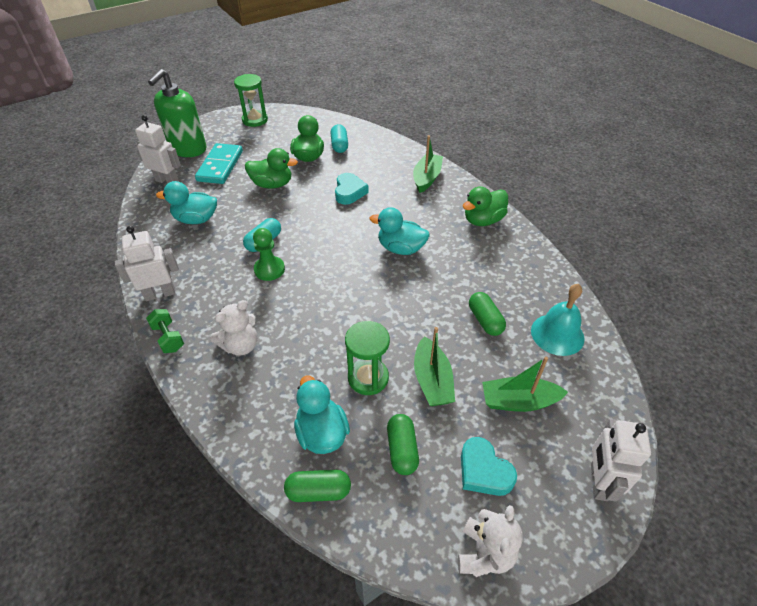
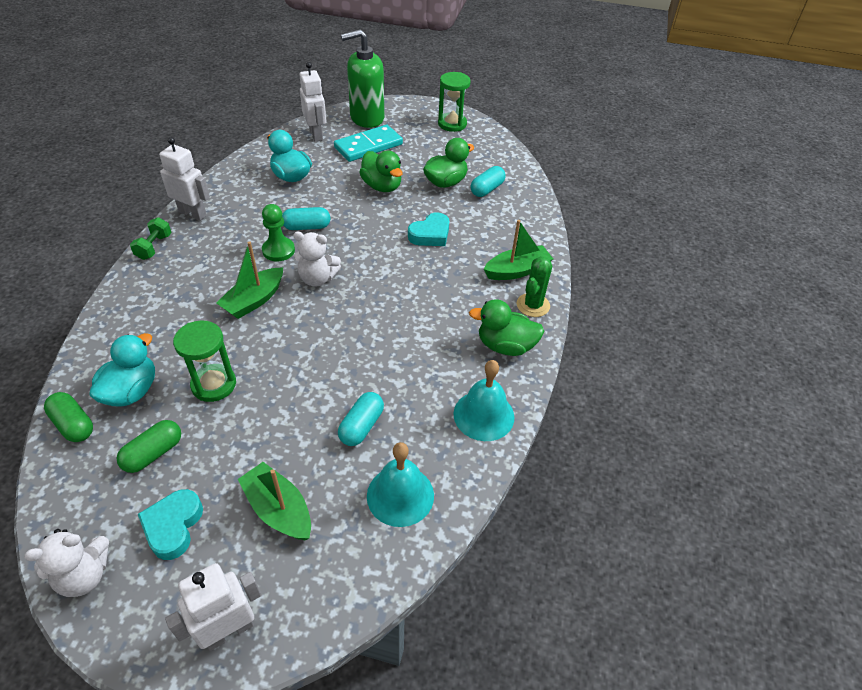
camera: 45 degrees right, 0 degrees up
white teddy bear [210,300,257,356] -> white teddy bear moved to [293,232,341,287]
turquoise duck [370,207,430,255] -> none
green boat [414,327,455,406] -> green boat moved to [216,241,283,319]
green capsule [469,292,506,336] -> turquoise capsule [338,392,384,446]
none -> turquoise bell [454,360,515,441]
none -> green cactus [517,256,553,317]

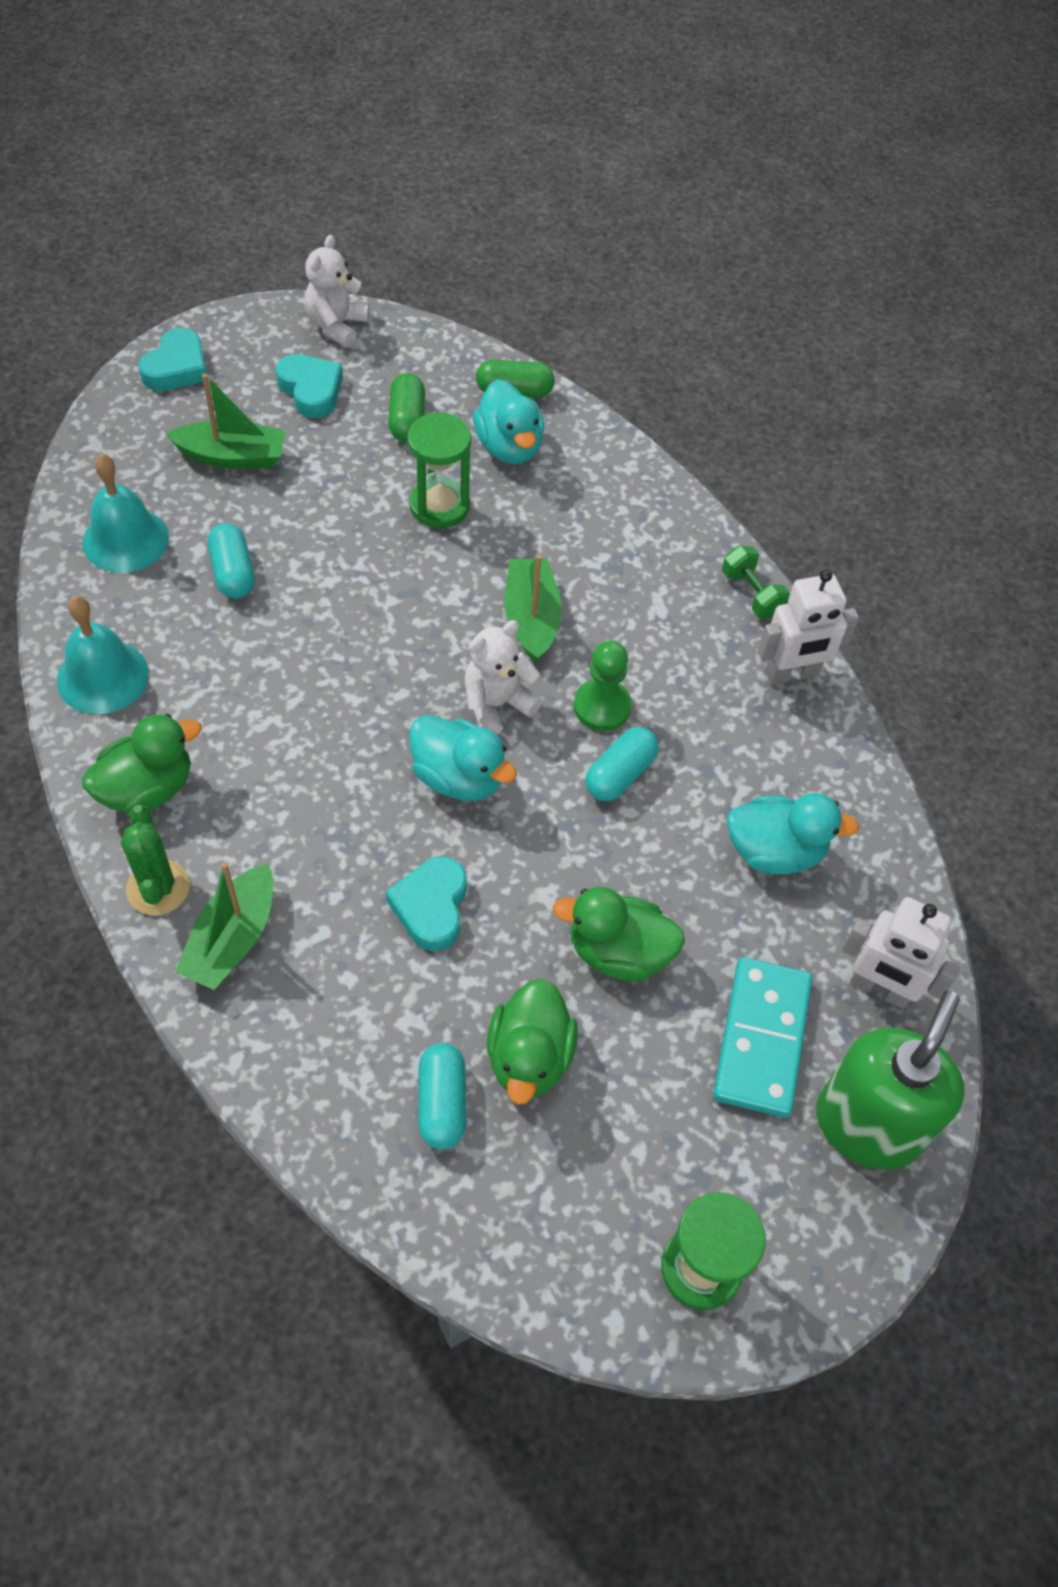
camera: 135 degrees right, 10 degrees up
white robot [165,563,261,651] -> turquoise heart [139,328,206,391]
none -> turquoise duck [409,715,517,801]

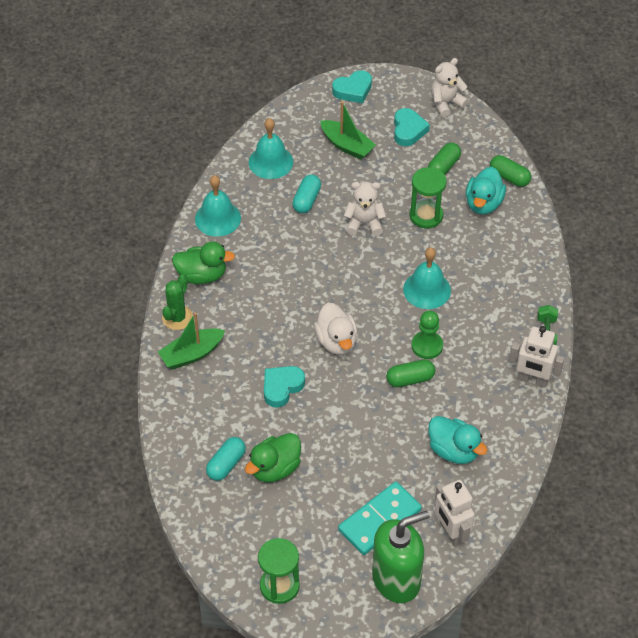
camera: 40 degrees right, 5 degrees down
turquoise duck [409,715,517,801] -> white duck [314,303,357,355]
white teddy bear [464,620,542,735] -> white teddy bear moved to [344,182,386,236]
green boat [504,554,562,663] -> turquoise bell [403,247,451,309]
green duck [553,887,685,982] -> none
turquoise capsule [585,727,659,801] -> green capsule [386,359,435,387]

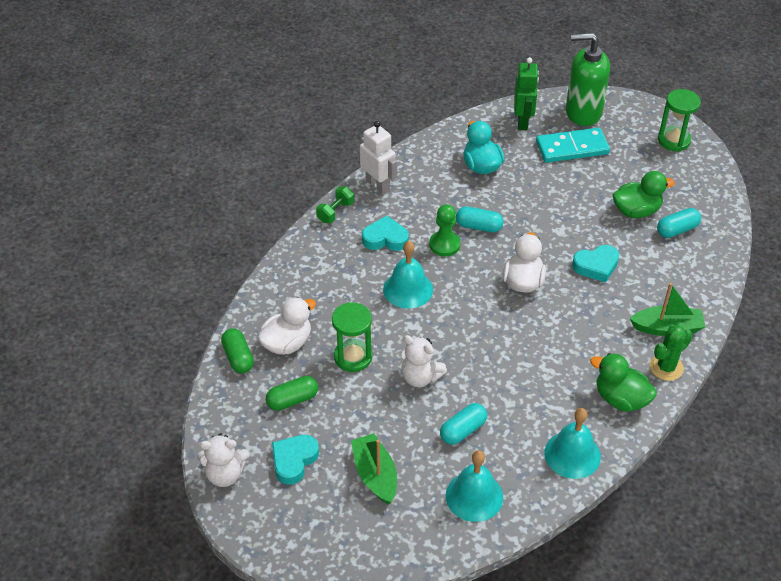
camera: 150 degrees left, 5 degrees down
turquoise heart [332,70,372,103] -> turquoise heart moved to [362,216,409,251]
green capsule [386,359,435,387] -> turquoise capsule [456,206,503,232]
white robot [435,480,475,547] -> green robot [514,57,539,130]
turquoise duck [466,167,506,214] -> white duck [258,297,316,355]

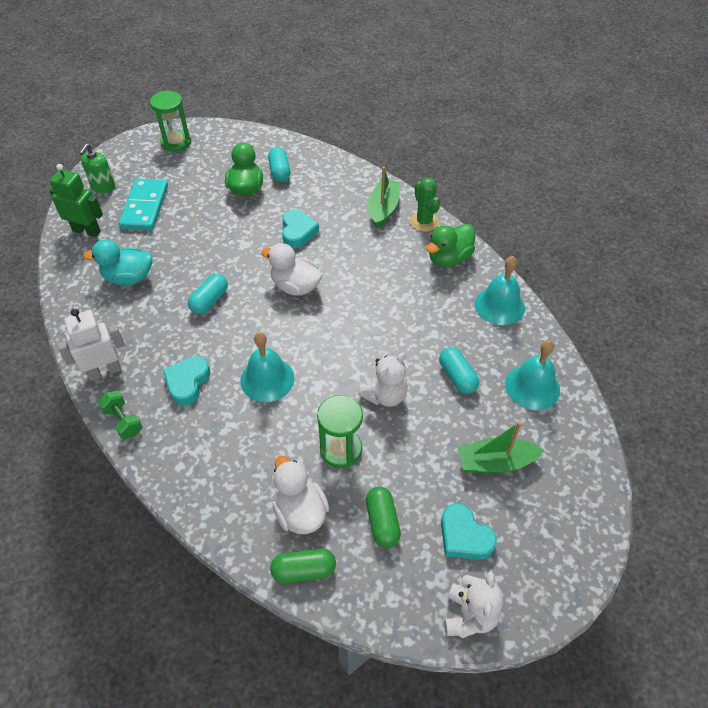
camera: 75 degrees left, 5 degrees up
green pawn [429,204,461,256] -> none
green soap dispenser [566,33,610,126] -> green soap dispenser [79,144,115,193], size x0.55

